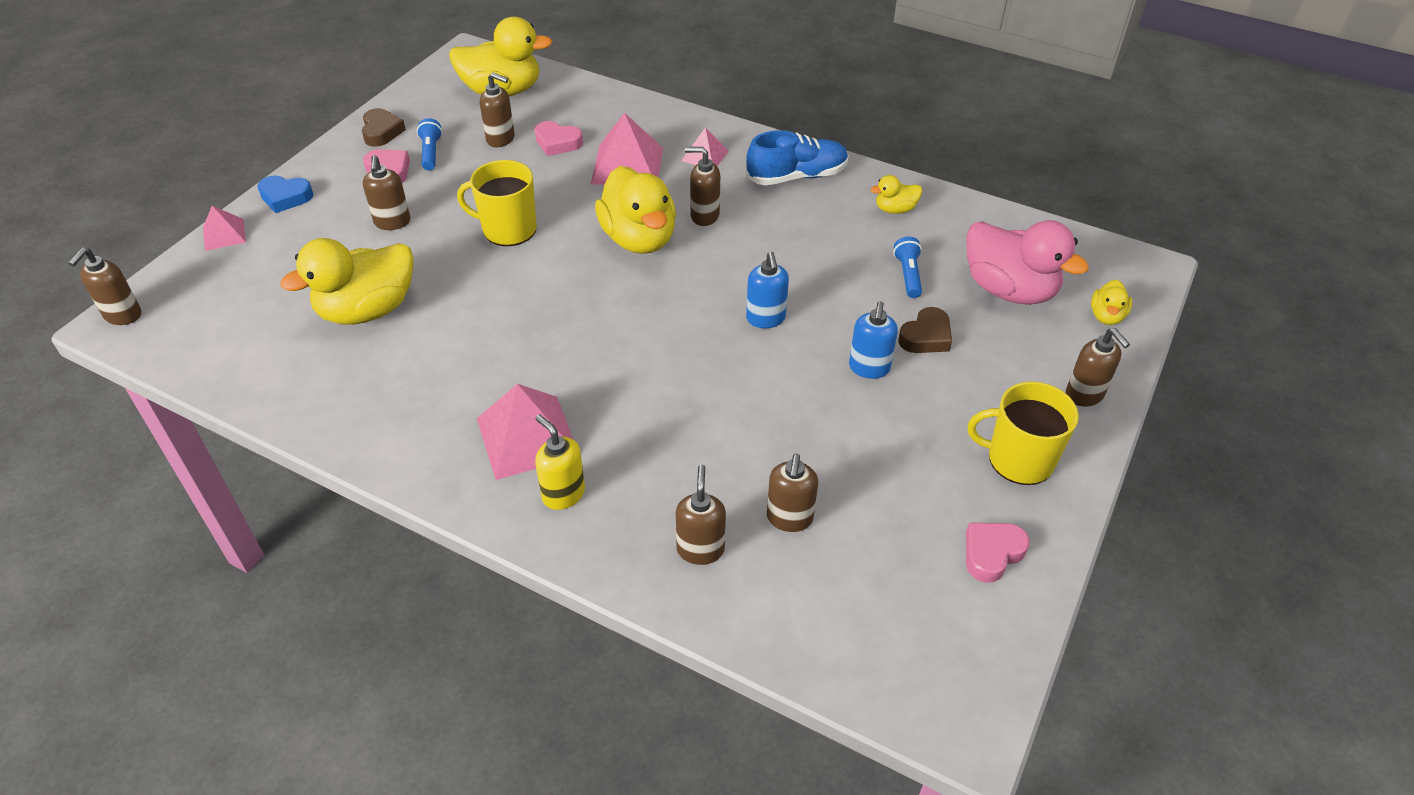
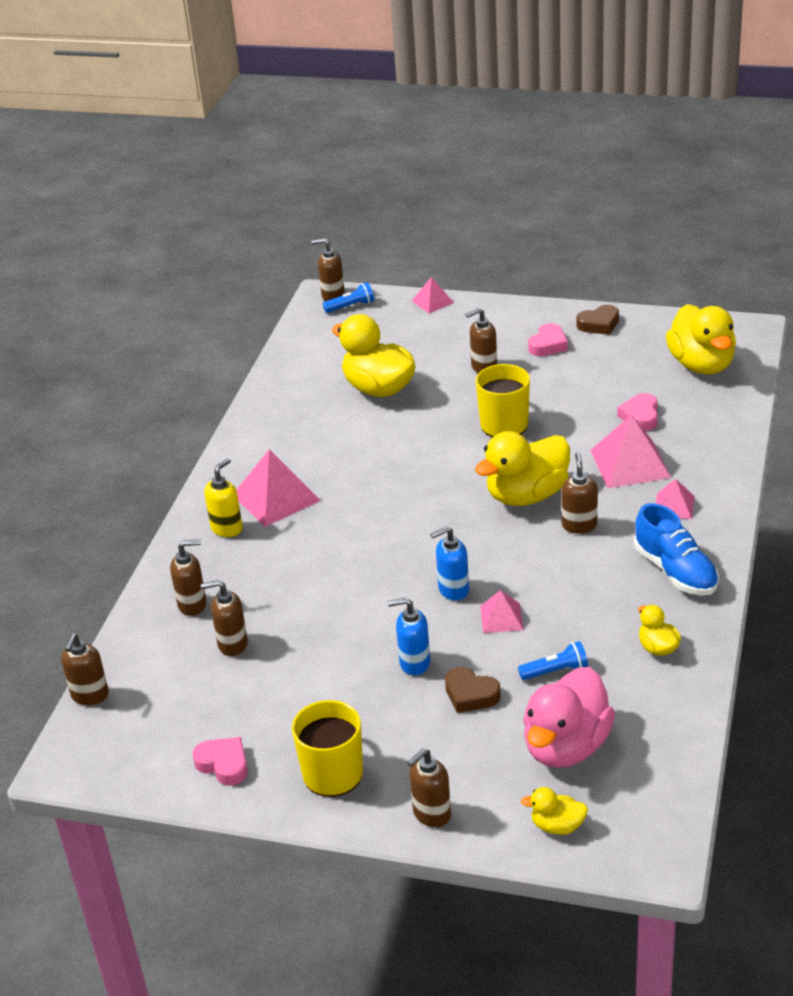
camera: 80 degrees right, 10 degrees down
blue heart [257,176,314,213] -> none
blue flashlight [417,118,442,171] -> blue flashlight moved to [323,282,374,313]
brown soap dispenser [480,72,515,147] -> brown soap dispenser moved to [61,633,109,705]
none -> pink pyramid [480,590,524,633]

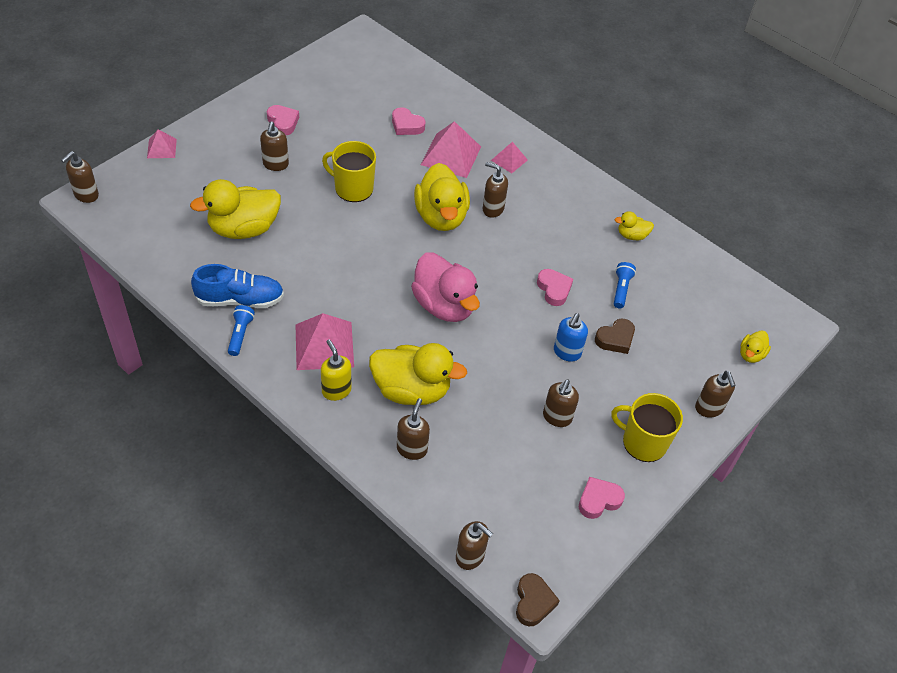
camera: 70 degrees left, 15 degrees up
brown soap dispenser [201,580,248,656] -> brown soap dispenser moved to [543,379,579,427]
blue flashlight [323,282,374,313] -> blue flashlight moved to [228,305,255,356]
blue soap dispenser [430,526,469,601] -> none
pink pyramid [480,590,524,633] -> pink heart [537,269,573,306]
pink duck [523,667,615,768] -> pink duck moved to [411,253,480,322]
brown heart [576,305,619,335] -> brown heart moved to [516,573,560,626]
blue shoe [634,503,719,595] -> blue shoe moved to [191,264,284,308]
yellow duck [666,304,736,374] -> yellow duck moved to [369,343,467,405]

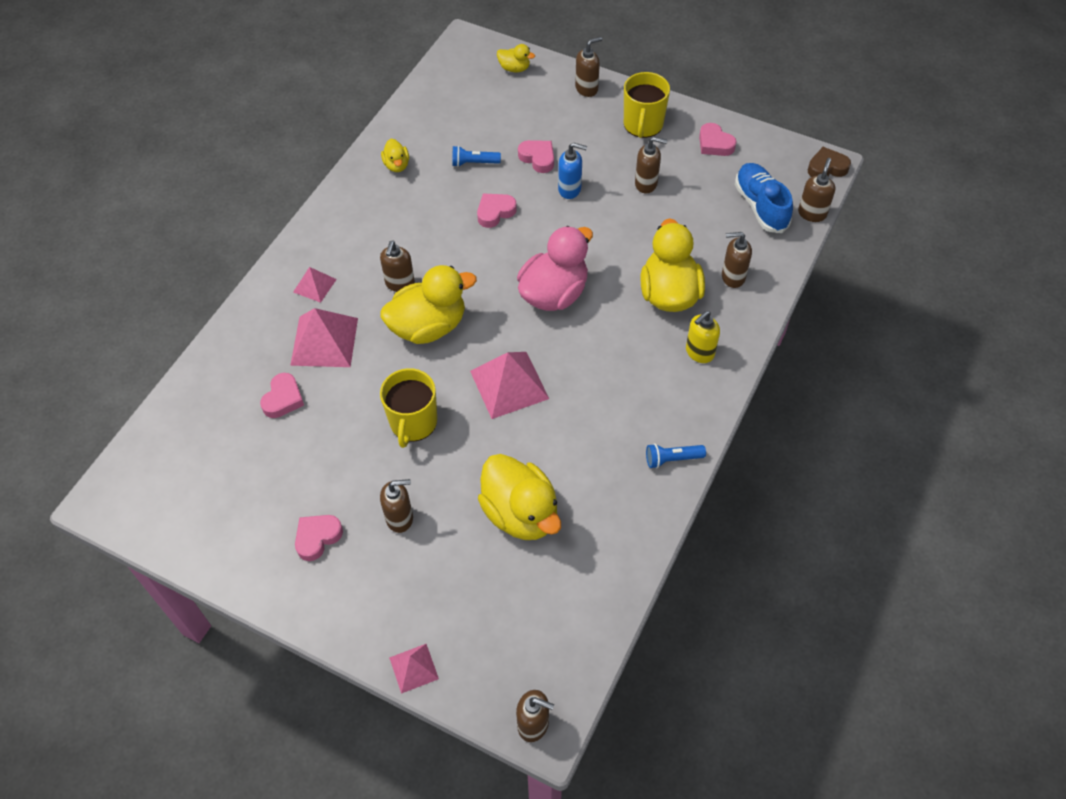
camera: 100 degrees left, 5 degrees up
blue shoe [191,264,284,308] -> blue shoe moved to [735,163,793,233]
pink pyramid [296,313,354,370] -> pink pyramid moved to [470,352,549,419]
brown heart [595,318,635,354] -> pink heart [518,140,554,173]

